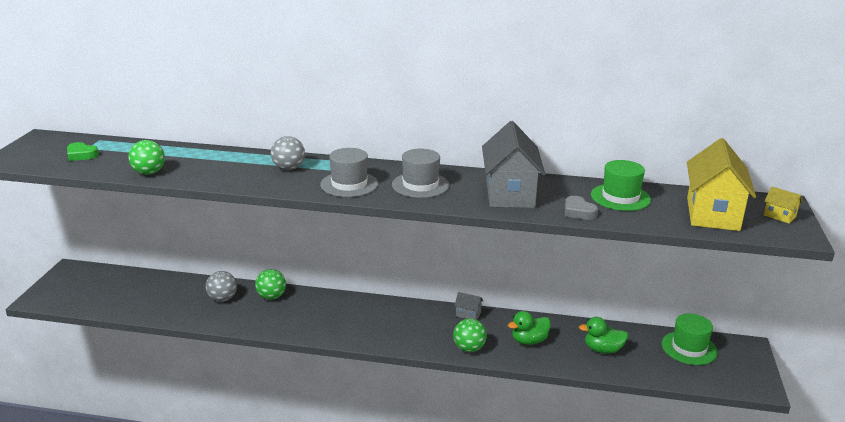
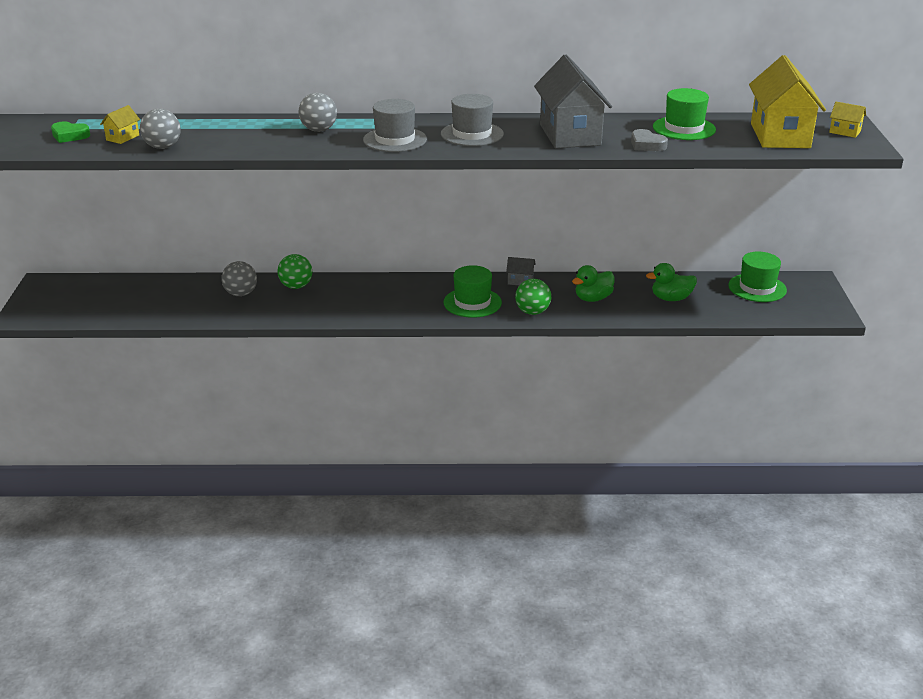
camera: 10 degrees left, 5 degrees up
green ball [128,140,165,175] -> grey ball [140,108,181,149]
none -> yellow house [100,105,140,144]
none -> green hat [443,265,502,318]

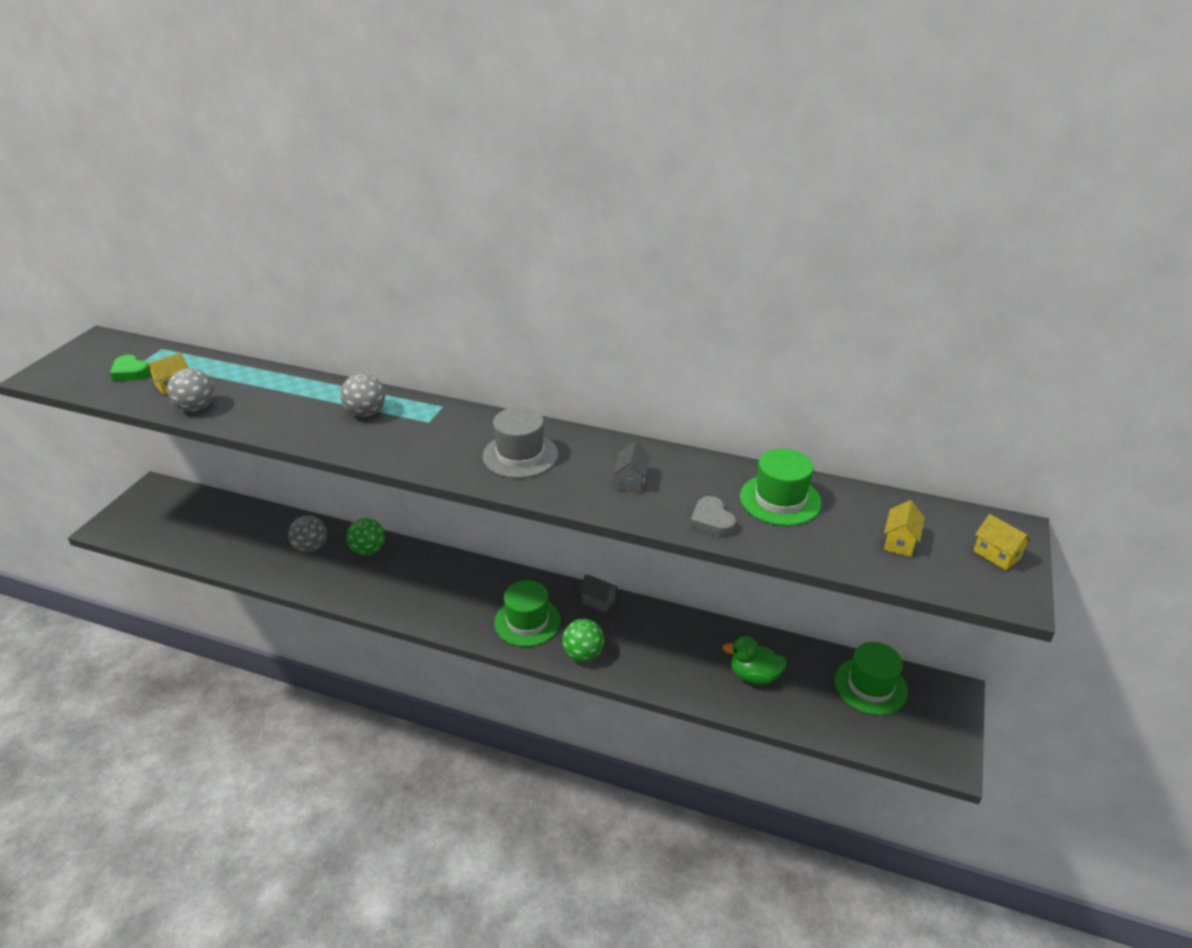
camera: 20 degrees right, 5 degrees up
grey hat [363,99,427,152] -> none
grey house [534,55,612,148] -> grey house [614,441,650,493], size x0.41
green duck [572,265,614,302] -> none
yellow house [749,55,826,148] -> yellow house [884,500,925,557], size x0.41

